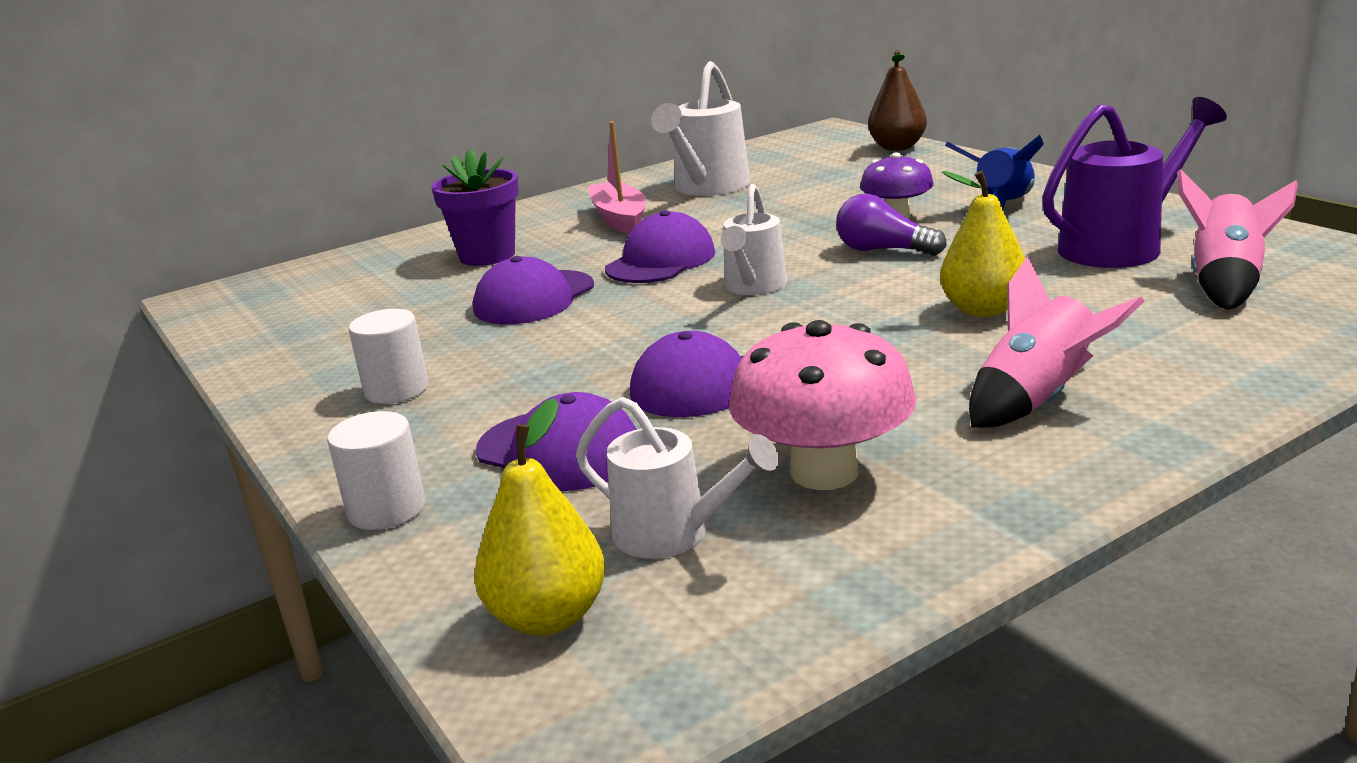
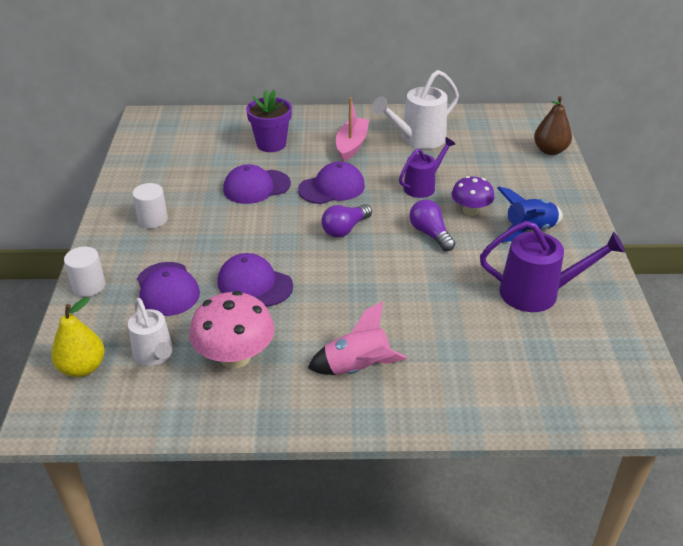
camera: 30 degrees right, 15 degrees up
white watering can [721,184,787,295] -> purple light bulb [321,204,372,238]
yellow pear [940,171,1025,317] -> none
pink rocket [1177,169,1298,310] -> none
none -> purple watering can [399,137,455,198]

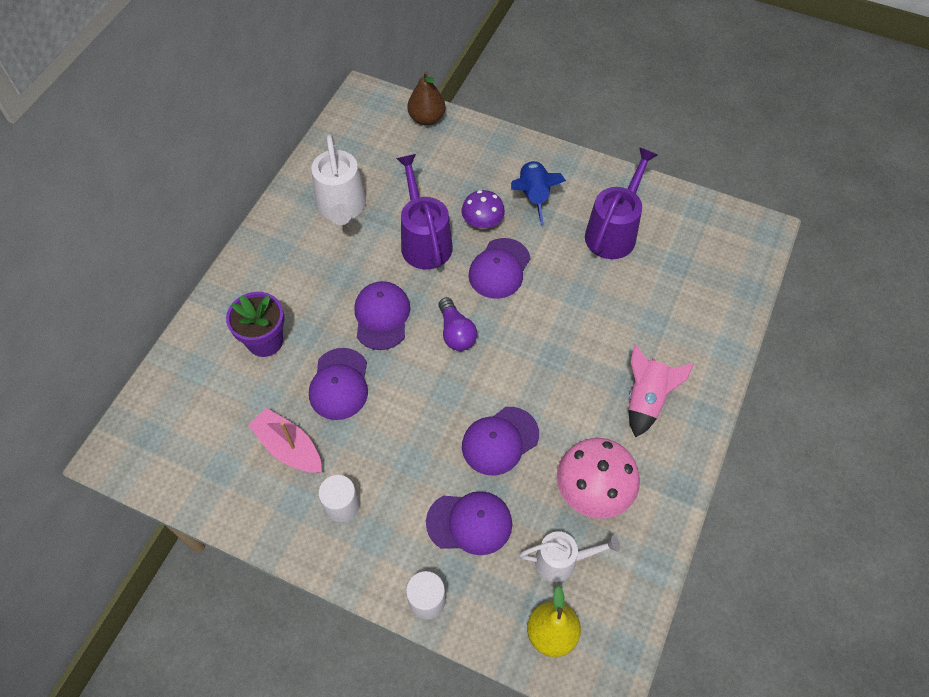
camera: 65 degrees left, 20 degrees up
pink boat [336,97,369,162] -> pink boat moved to [248,408,322,473]
purple watering can [399,137,455,198] -> purple watering can [396,154,453,270], size x1.53
purple light bulb [409,199,455,251] -> purple cap [469,238,530,299]

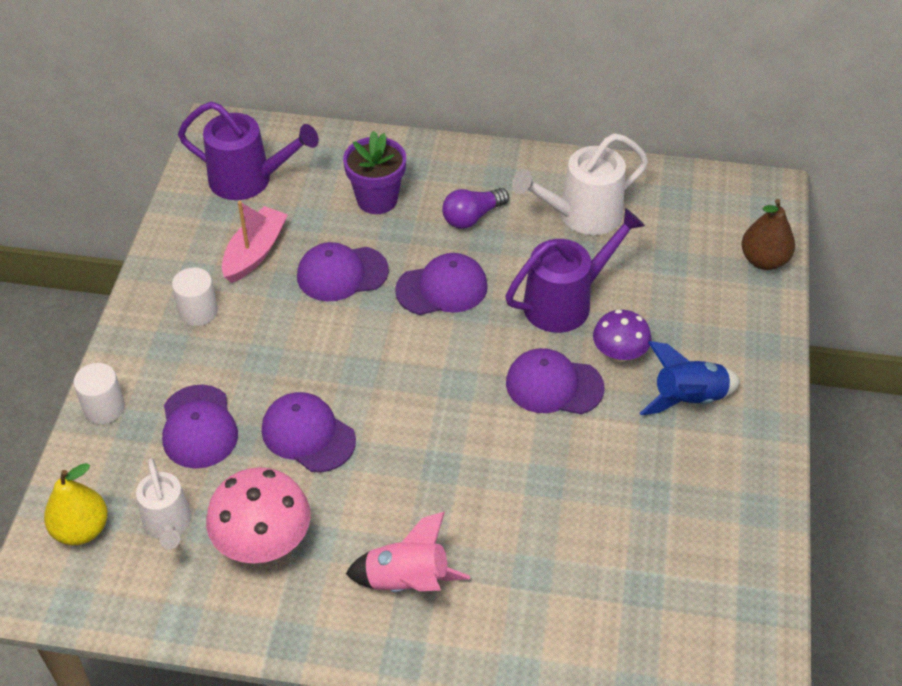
camera: 75 degrees right, 10 degrees down
purple light bulb [438,297,477,351] -> purple light bulb moved to [442,188,509,229]
purple watering can [585,147,658,259] -> purple watering can moved to [178,101,319,200]

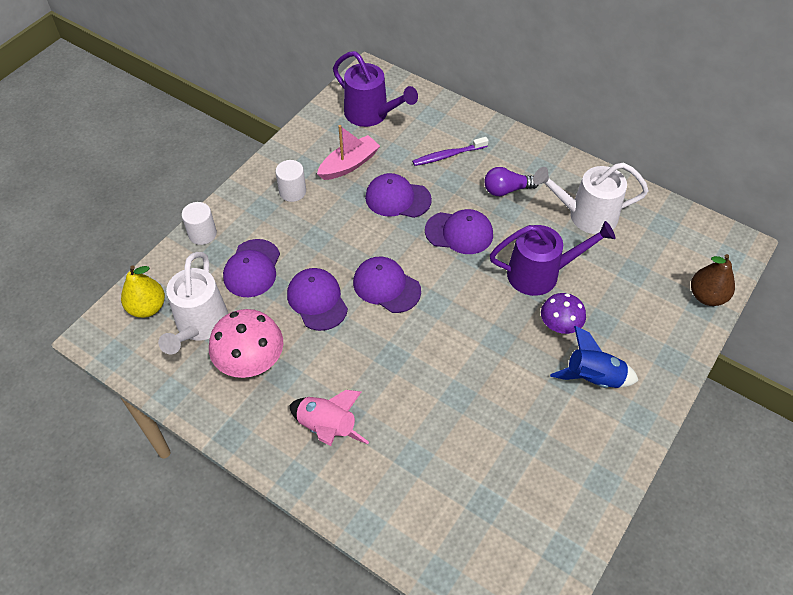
camera: 25 degrees right, 5 degrees up
white watering can [136,458,192,549] -> white watering can [158,252,228,355], size x1.53
purple flower pot [343,131,406,214] -> purple toothbrush [412,137,488,166]
purple cap [506,348,604,414] -> purple cap moved to [353,257,421,313]

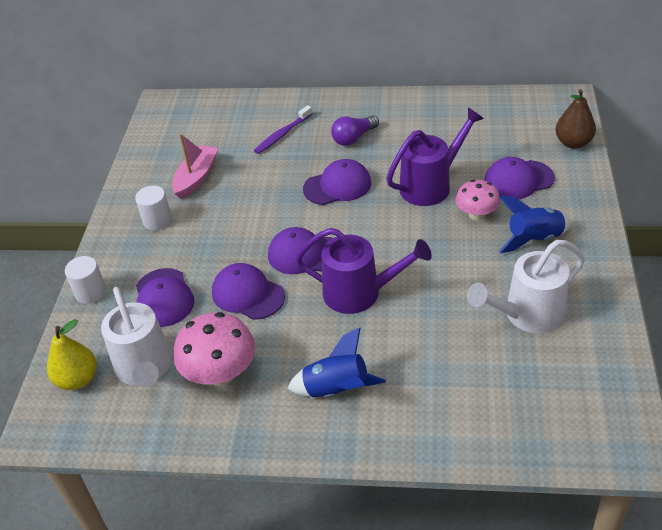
camera: 25 degrees left, 10 degrees down
pink rocket [289,390,369,446] -> blue rocket [287,327,386,397]
purple watering can [333,51,418,127] -> purple watering can moved to [295,228,432,314]
purple cap [365,173,432,218] -> purple cap moved to [484,157,555,199]
white watering can [533,162,649,234] -> white watering can moved to [467,240,585,334]
purple mushroom [541,293,586,334] -> pink mushroom [455,180,500,220]

